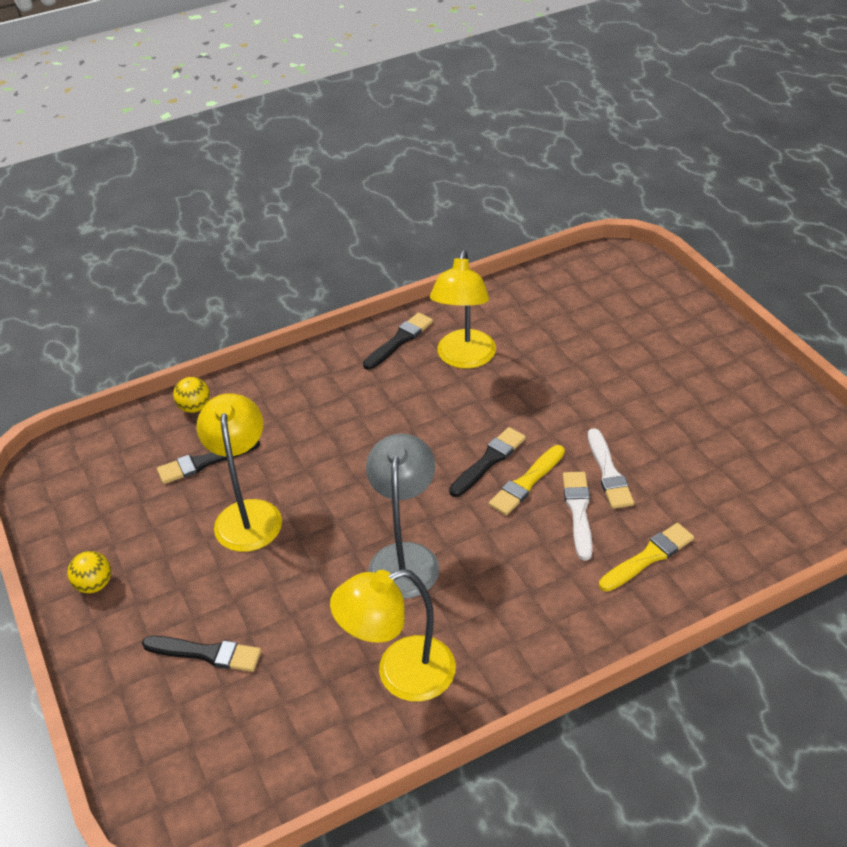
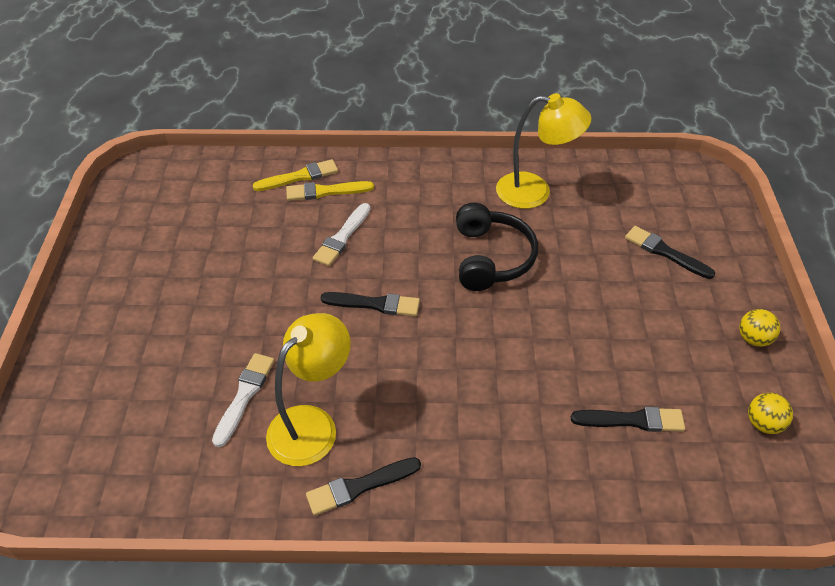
camera: 155 degrees left, 5 degrees up
yellow ball [173,377,210,413] -> yellow ball moved to [748,393,793,434]
yellow lamp [197,394,282,552] -> none
grey lamp [366,433,439,599] -> black headphones [456,203,538,291]
black brush [449,427,526,497] -> black brush turned 150 degrees counterclockwise [321,292,420,316]
yellow brush [489,445,565,515] -> yellow brush moved to [253,159,338,191]
white brush [588,428,634,509] -> white brush moved to [212,353,275,447]

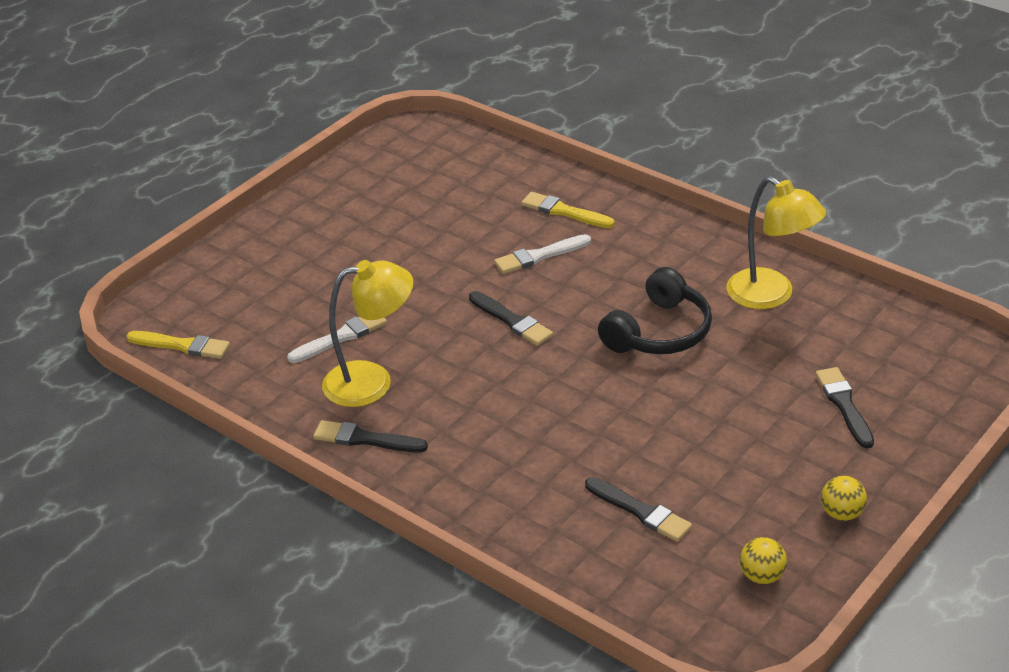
camera: 40 degrees right, 10 degrees down
yellow brush [253,159,338,191] -> yellow brush moved to [126,331,230,359]

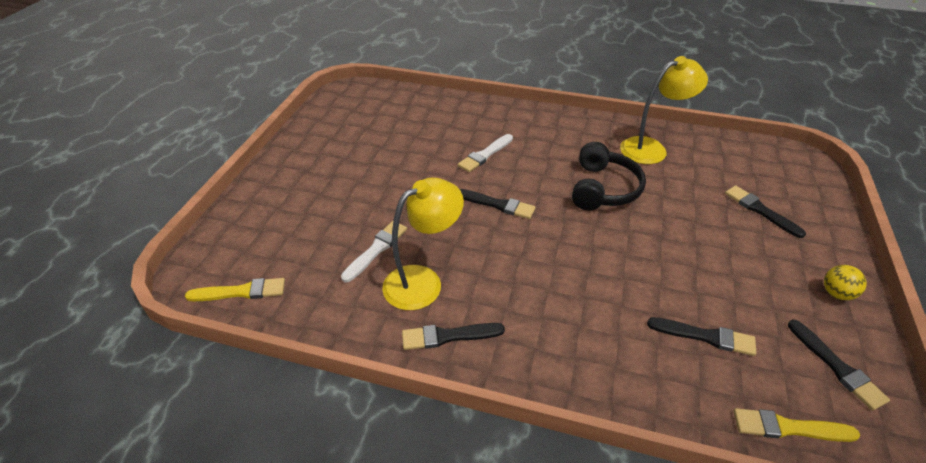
camera: 25 degrees left, 5 degrees up
yellow brush [521,192,615,228] -> yellow brush moved to [734,408,860,442]
yellow lamp [727,176,826,309] -> yellow lamp turned 45 degrees counterclockwise [620,56,708,164]
yellow ball [740,537,787,584] -> black brush [788,319,890,411]

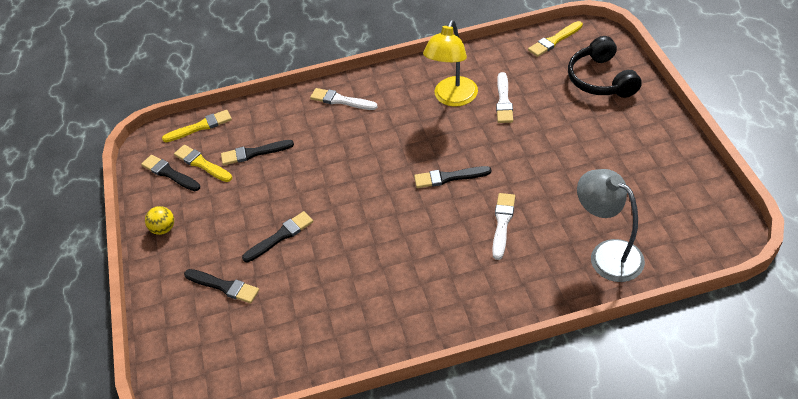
camera: 155 degrees right, 5 degrees up
black brush [402,323,505,350] -> black brush moved to [242,211,313,262]
black headphones [572,142,646,211] -> black headphones moved to [568,36,642,98]
yellow lamp [620,56,708,164] -> none
none -> yellow brush [174,145,232,182]
none -> white brush [310,88,378,110]
none -> grey lamp [577,169,645,282]

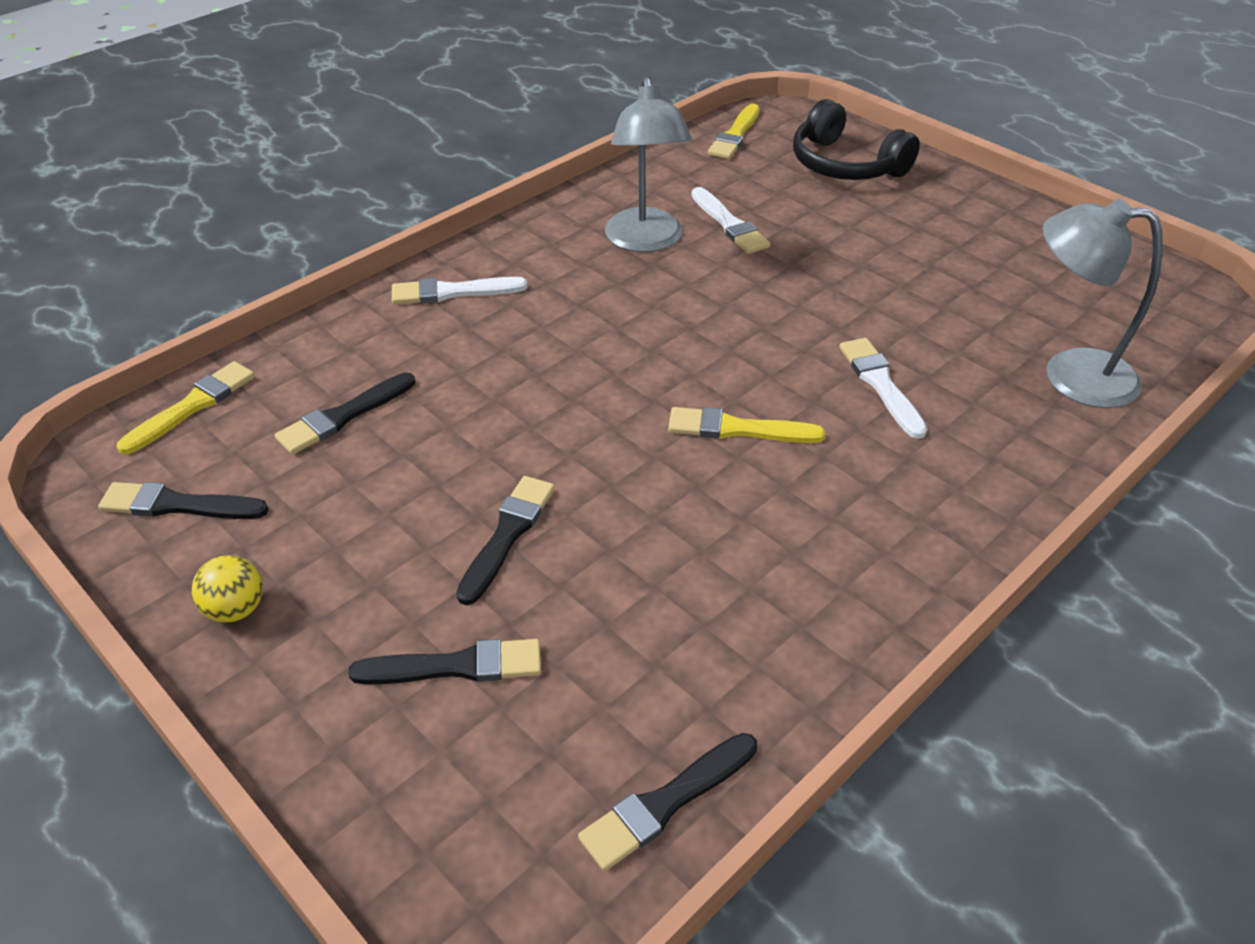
camera: 35 degrees left, 5 degrees down
yellow brush [174,145,232,182] -> yellow brush moved to [668,407,825,443]
black brush [414,166,491,188] -> black brush moved to [578,733,757,871]
yellow lamp [423,20,478,107] -> grey lamp [605,76,692,252]

